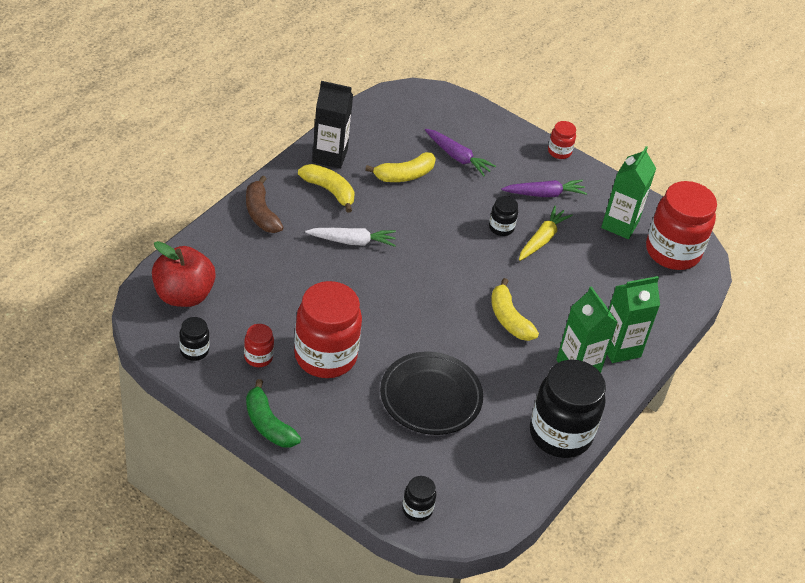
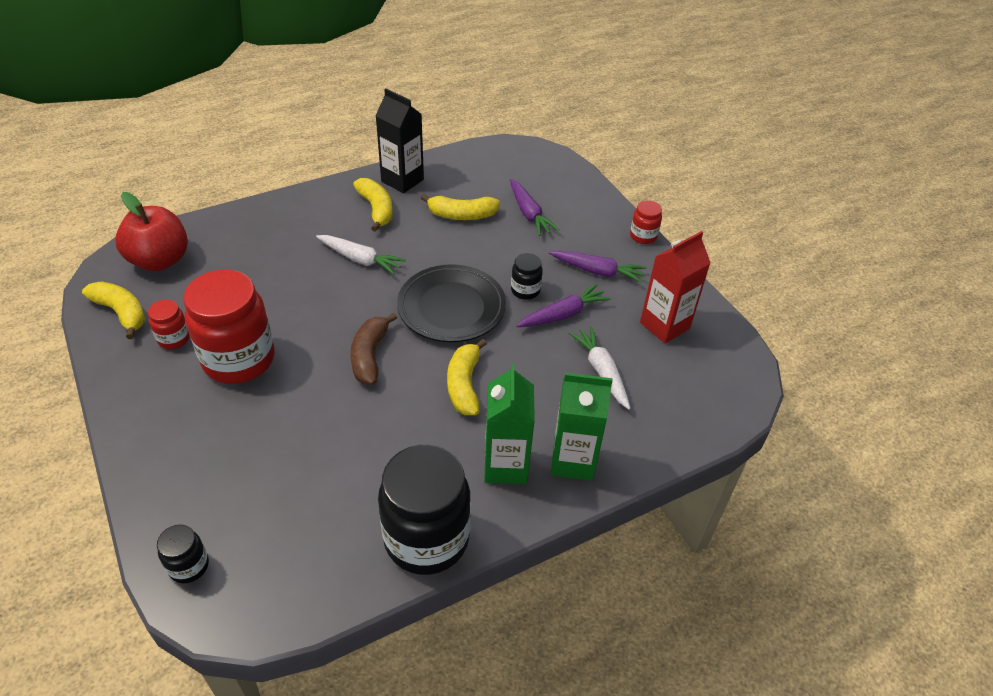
camera: 30 degrees right, 0 degrees up
black jar [179,317,210,361] -> yellow banana [82,281,145,339]
brown banana [246,175,284,233] -> brown banana moved to [351,313,397,385]
green banana [246,379,301,447] -> none
black plate [380,352,483,435] -> black plate moved to [397,264,506,342]
yellow carrot [519,206,573,261] -> purple carrot [516,284,611,327]
green carton [601,146,656,239] -> red carton [640,231,711,343]
red jar [646,181,717,270] -> none
none -> white carrot [569,326,631,410]

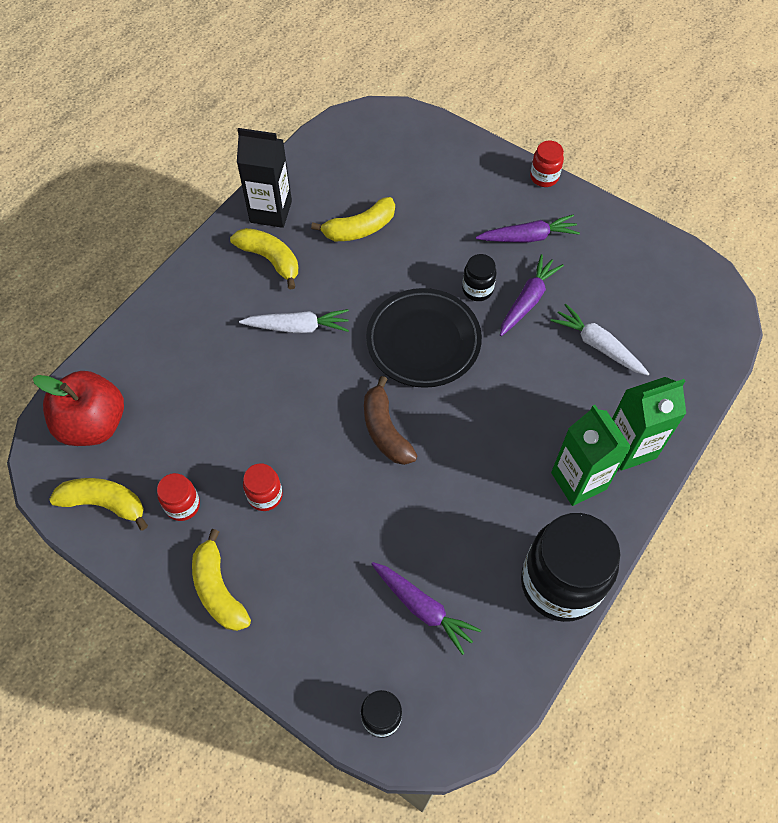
camera: 25 degrees left, 15 degrees up
red jar [184,269,275,384] -> red jar [243,463,283,511], size x0.45
yellow banana [447,339,487,415] -> yellow banana moved to [192,529,251,631]
purple carrot [510,179,559,236] -> purple carrot moved to [372,562,481,655]
red carton [640,231,711,343] -> none

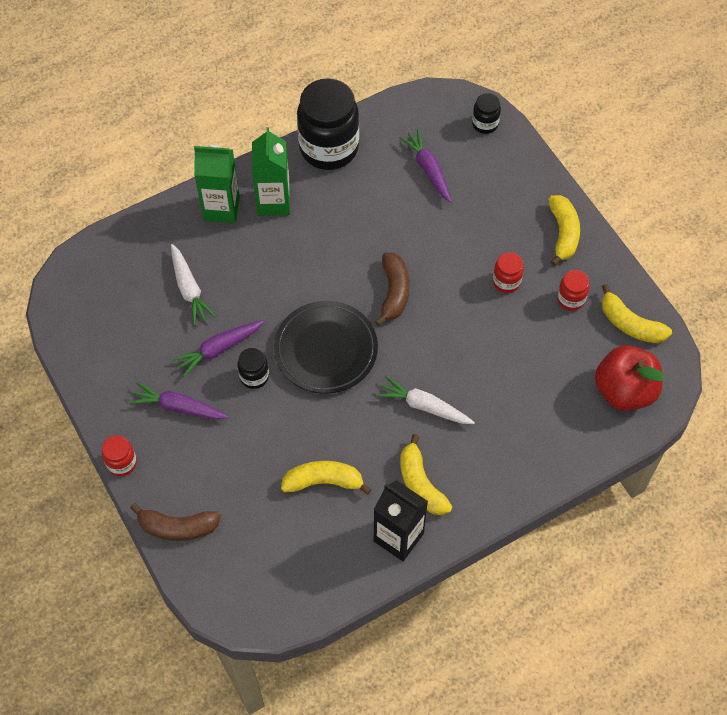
camera: 155 degrees left, 0 degrees up
none -> brown banana [130,503,221,541]

